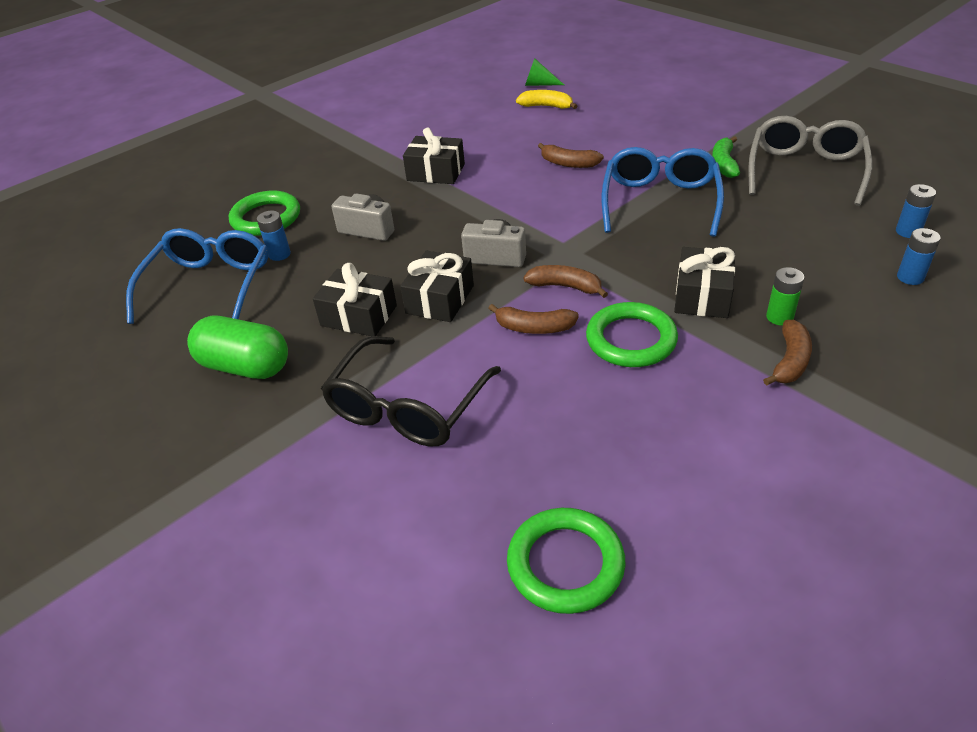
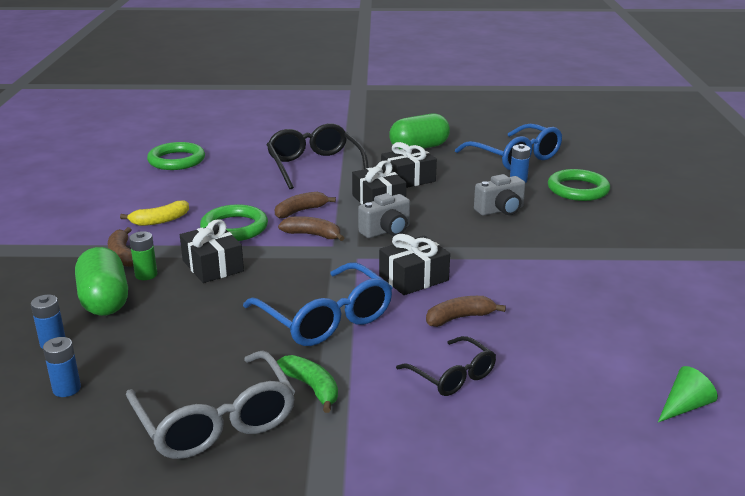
camera: 130 degrees right, 15 degrees down
black gift [403,128,465,184] -> black gift moved to [379,234,450,295]
yellow banana [516,90,577,109] -> yellow banana moved to [120,200,189,226]
brown banana [523,265,608,298] -> brown banana turned 135 degrees counterclockwise [278,216,344,241]
none -> green capsule [75,247,128,316]
none -> black glasses [396,336,496,396]

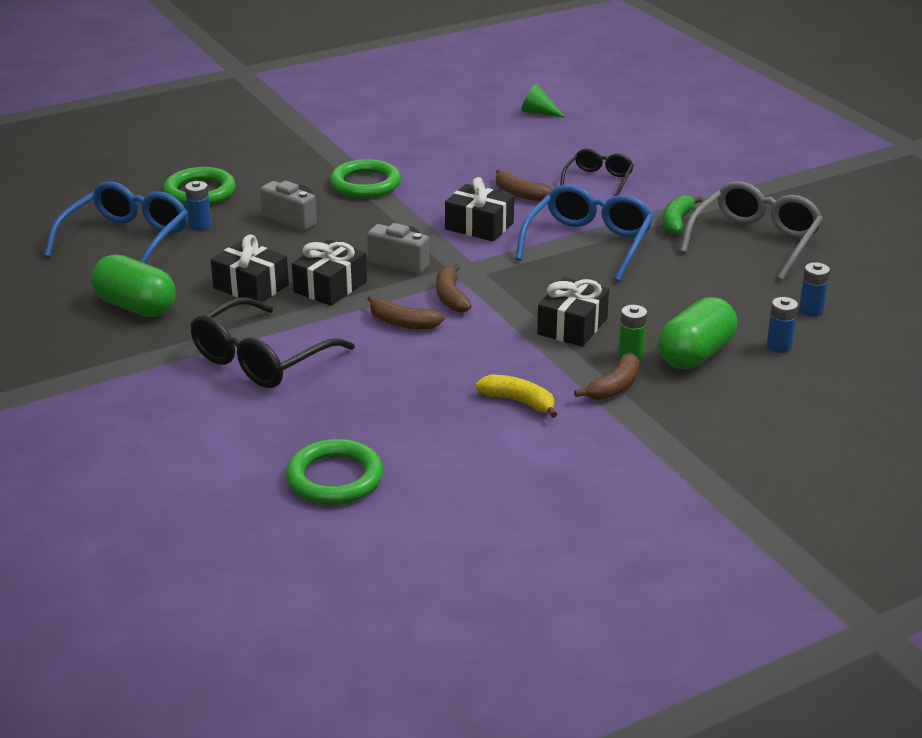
camera: 120 degrees left, 5 degrees up
green ring [200,204,268,241] -> green ring moved to [330,159,401,198]

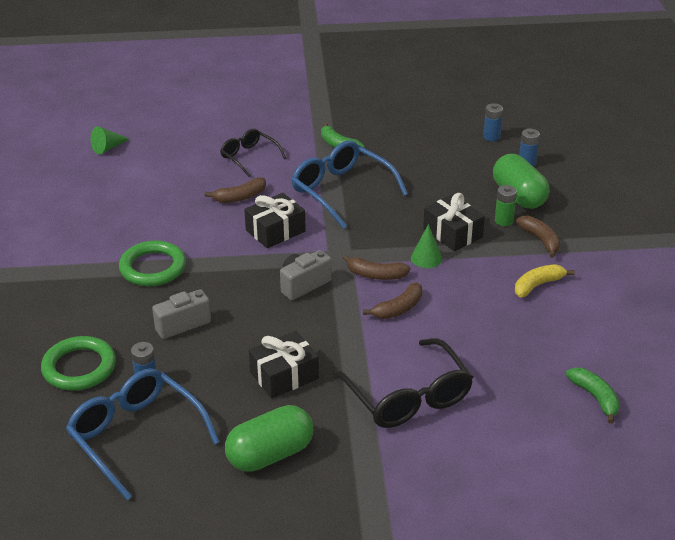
camera: 65 degrees left, 5 degrees up
green ring [286,439,383,505] -> green banana [566,368,620,424]
black gift [292,240,367,306] -> none
grey glasses [680,181,823,281] -> none
none -> green cone [411,224,442,268]

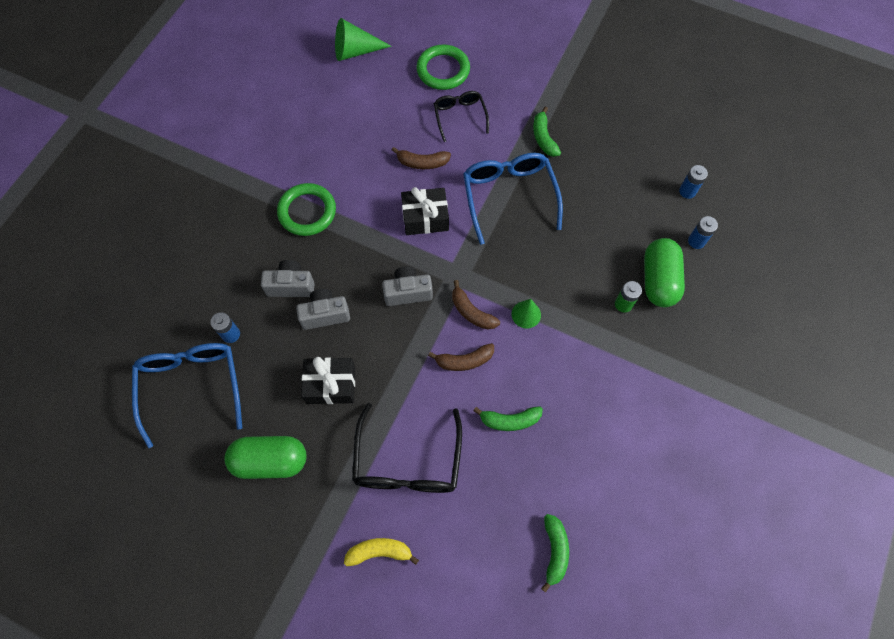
camera: 30 degrees right, 30 degrees up
green ring [41,336,116,391] -> green ring moved to [416,44,470,90]
green cone [91,126,129,154] -> green cone [335,18,392,61], size x1.56
black gift [423,193,485,251] -> none
yellow banana [515,264,575,297] -> yellow banana moved to [344,538,419,566]
brown banana [516,216,560,258] -> none
none -> grey camera [296,289,350,330]
none -> green banana [473,406,543,431]

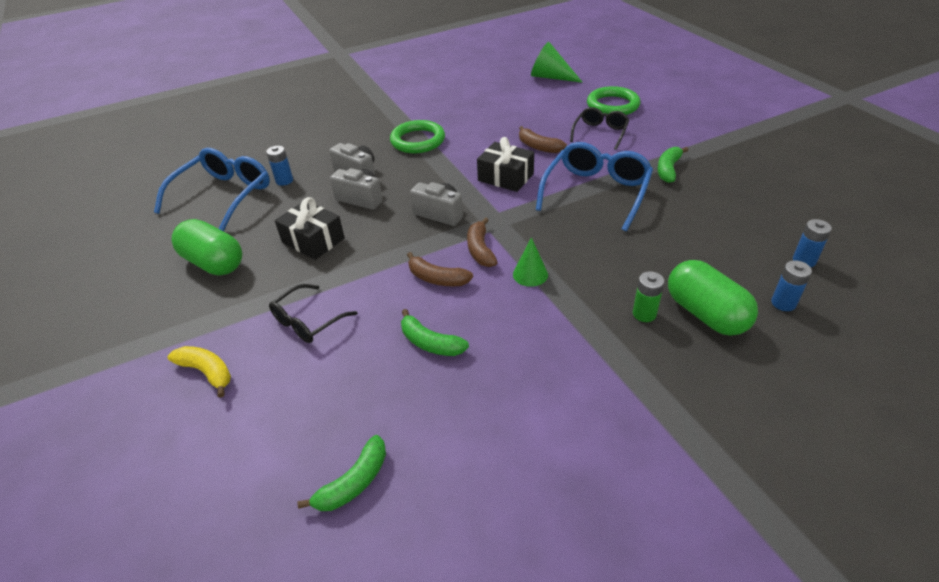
camera: 40 degrees right, 25 degrees down
black glasses [352,403,462,493] -> black glasses [269,284,358,343], size x0.59
green capsule [644,238,685,307] -> green capsule turned 75 degrees counterclockwise [668,260,758,336]

